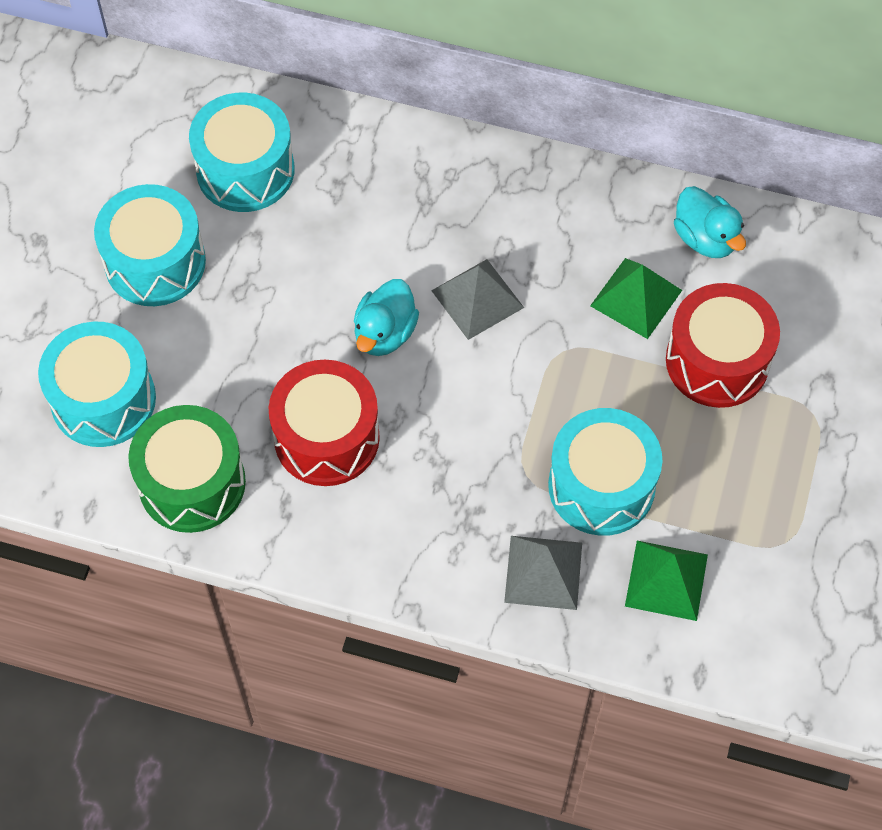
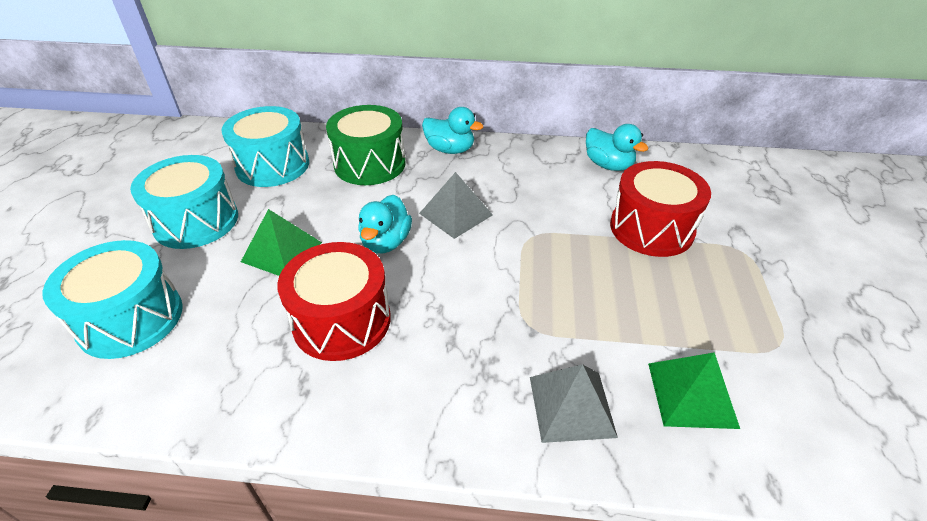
camera: 10 degrees left, 20 degrees down
green drum [128,405,246,533] -> green drum moved to [326,105,406,185]
turquoise drum [548,408,663,536] -> none
green pyramid [590,258,682,339] -> green pyramid moved to [241,209,322,276]
none -> turquoise duck [422,107,483,154]

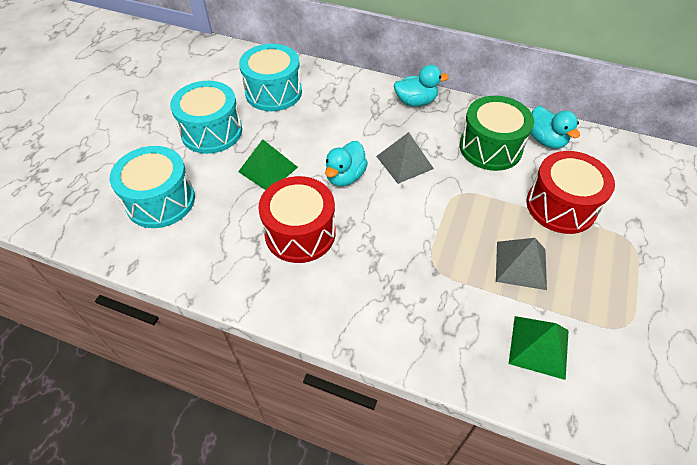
camera: 15 degrees right, 10 degrees up
green drum [326,105,406,185] -> green drum moved to [460,96,534,171]
turquoise duck [422,107,483,154] -> turquoise duck turned 45 degrees counterclockwise [394,65,449,106]
grey pyramid [530,364,618,443] -> grey pyramid moved to [496,238,547,290]

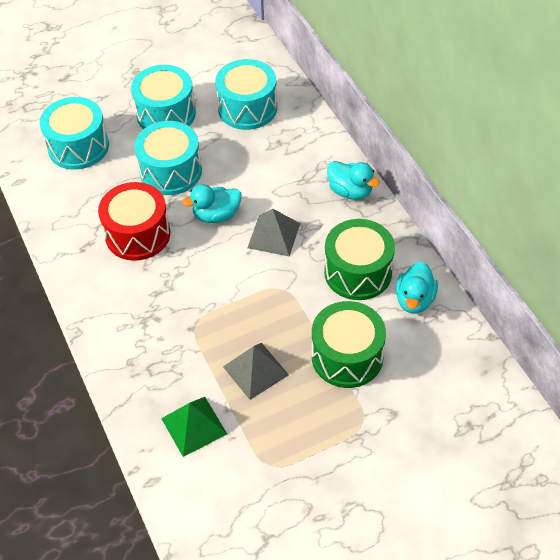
camera: 45 degrees right, 0 degrees up
green pyramid [238,139,298,190] -> turquoise drum [134,121,202,195]
red drum [526,151,615,234] -> green drum [312,301,386,388]

